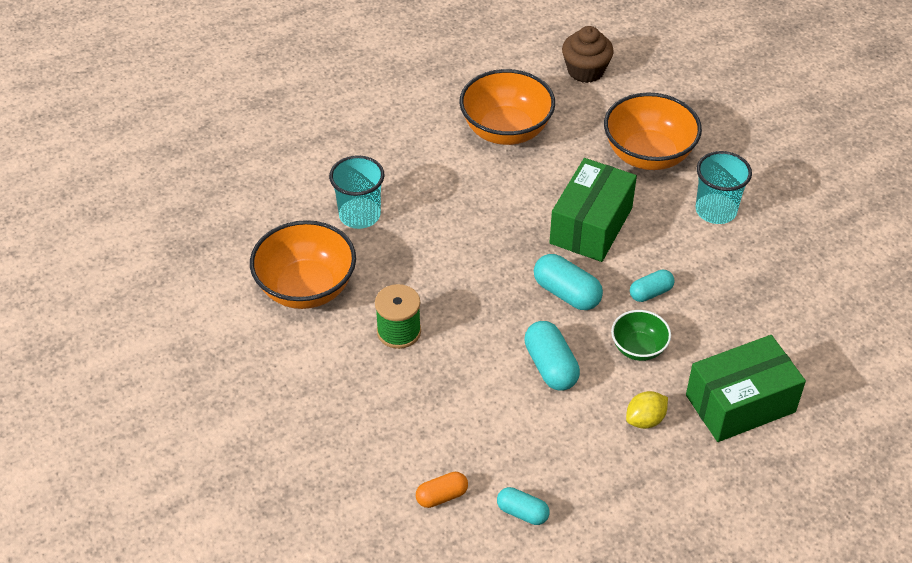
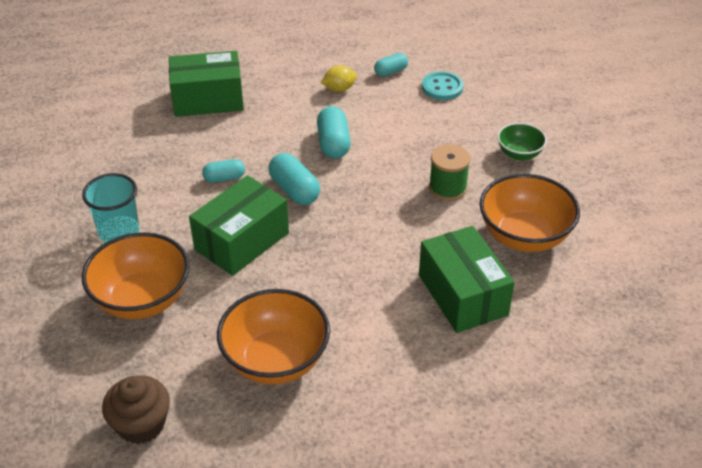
camera: 165 degrees left, 5 degrees down
turquoise cup [329,155,384,229] -> green box [419,226,515,333]
orange capsule [416,472,468,508] -> turquoise button [422,71,463,100]
turquoise capsule [497,487,550,525] -> turquoise capsule turned 75 degrees counterclockwise [374,53,408,77]
green bowl [611,310,671,361] -> green bowl moved to [497,123,547,160]
yellow lemon [626,391,668,429] -> yellow lemon moved to [321,65,357,92]

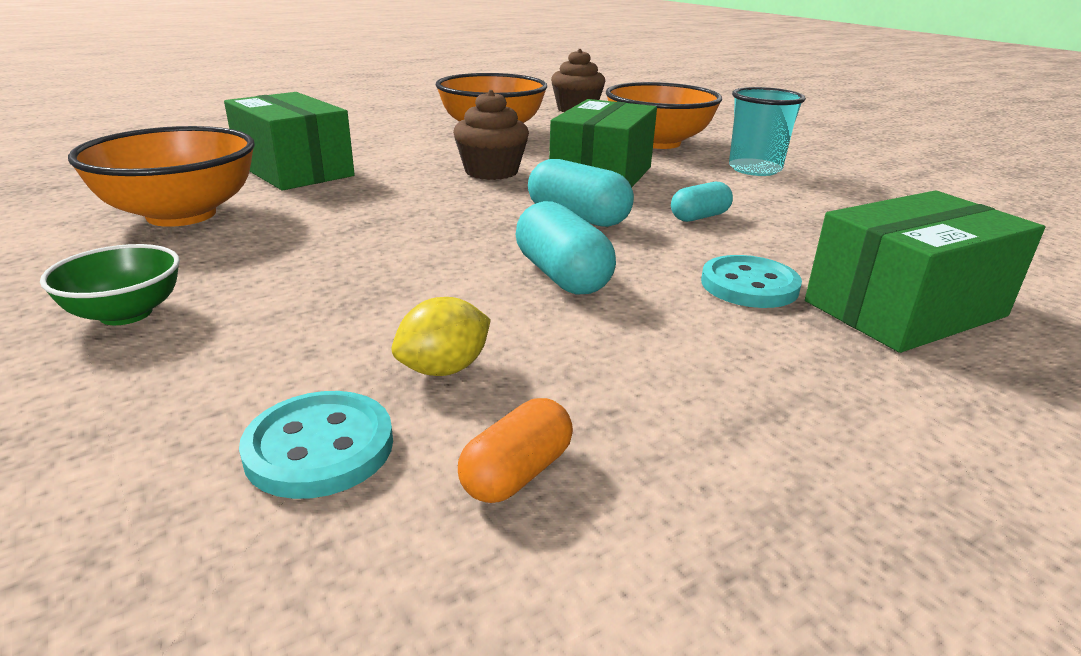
camera: 160 degrees right, 15 degrees down
yellow lemon [321,65,357,92] -> yellow lemon moved to [392,297,491,376]
turquoise capsule [374,53,408,77] -> orange capsule [458,398,573,503]
green spool [429,144,471,201] -> none
none -> brown cupcake [453,90,529,180]
none -> turquoise button [701,255,802,308]

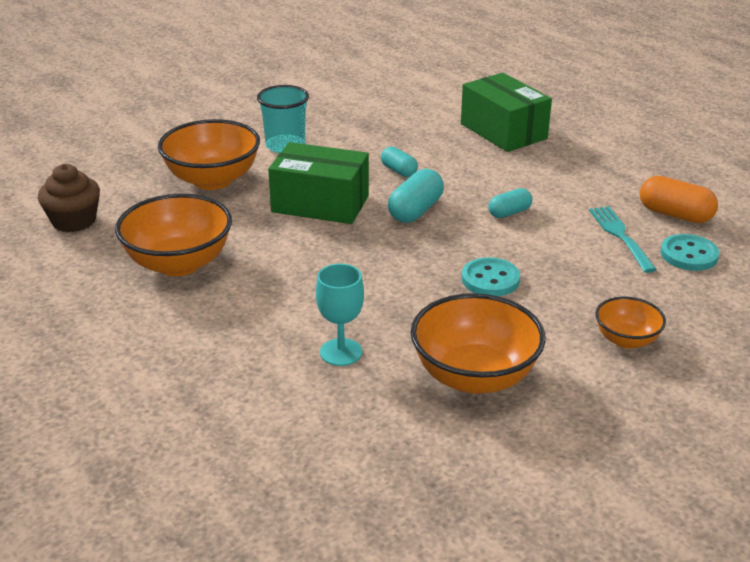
camera: 95 degrees left, 5 degrees up
green bowl [40,244,180,325] -> orange bowl [595,297,666,349]
green box [224,92,355,191] -> turquoise goblet [316,264,364,366]
yellow lemon [392,297,491,376] -> turquoise fork [589,206,657,273]
brown cupcake [453,90,529,180] -> none
orange capsule [458,398,573,503] -> orange capsule [640,176,718,223], size x1.58
turquoise capsule [516,201,616,295] -> turquoise capsule [488,188,532,218], size x0.63
turquoise button [701,255,802,308] -> turquoise button moved to [462,257,520,296]

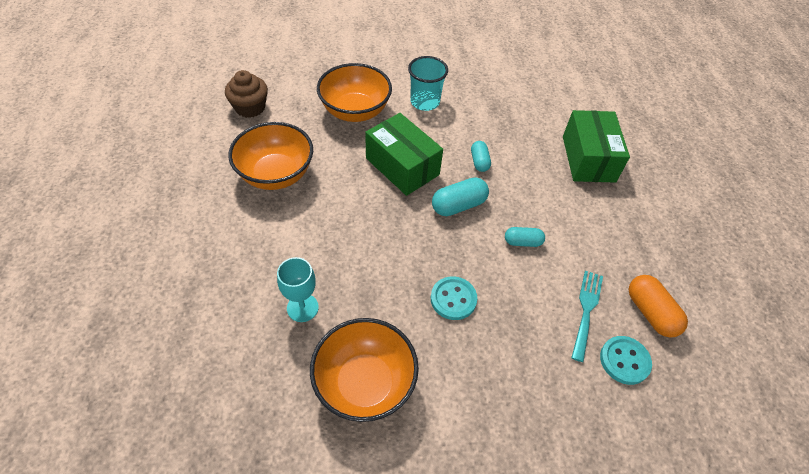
camera: 30 degrees right, 20 degrees up
orange bowl [595,297,666,349] -> none

